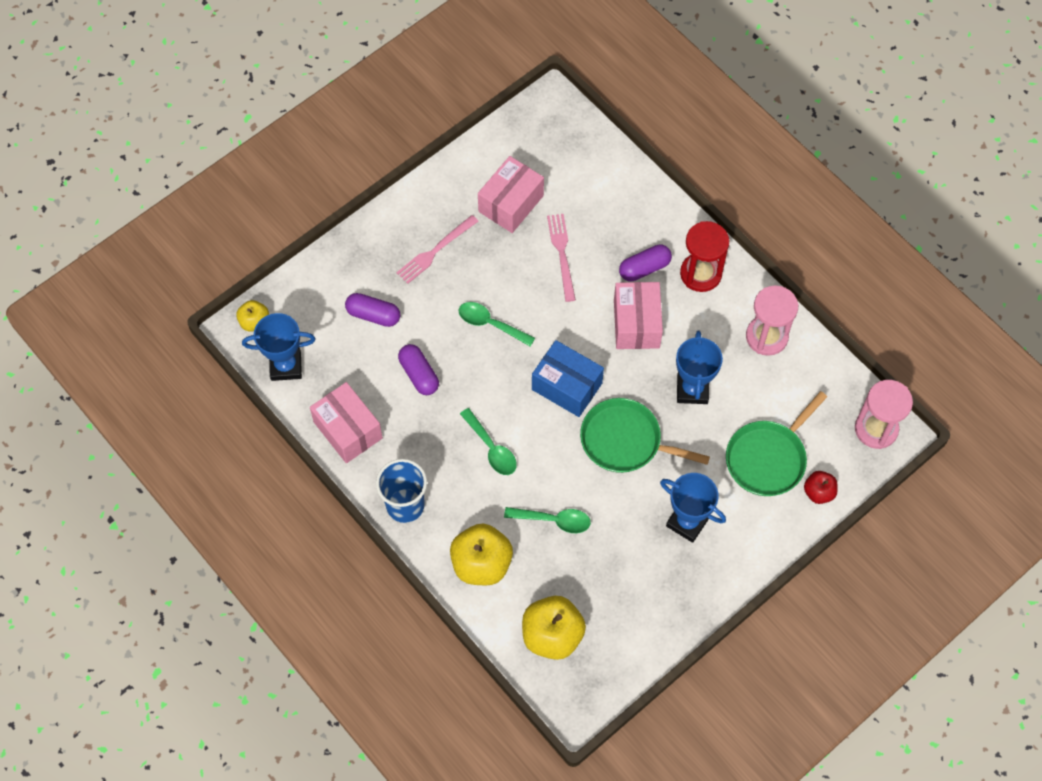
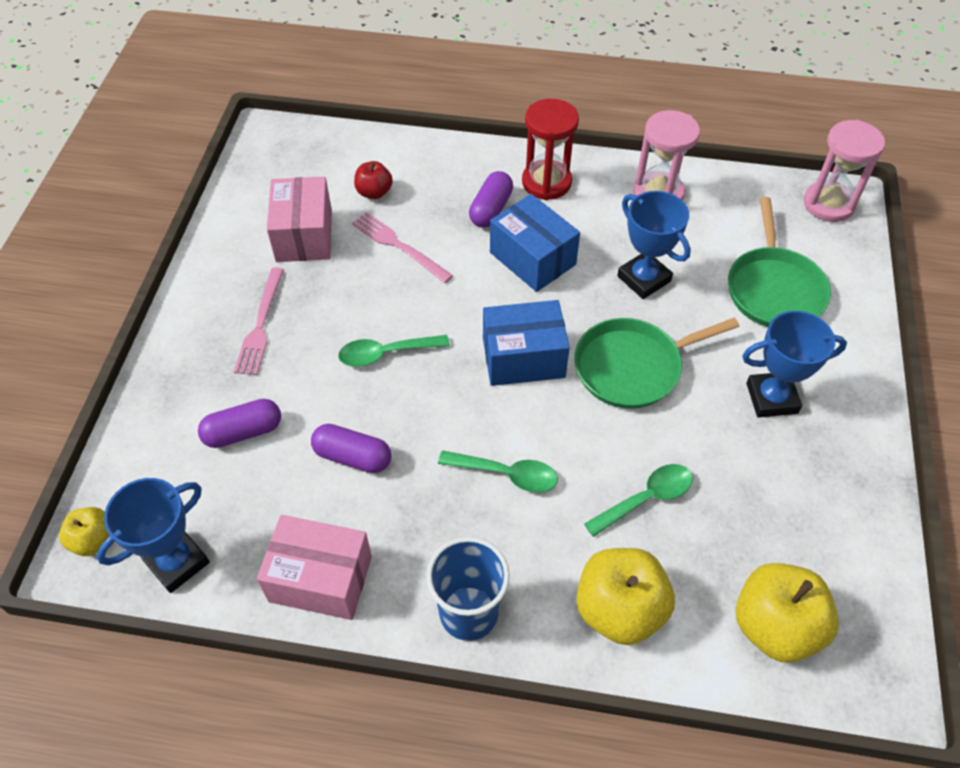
camera: 40 degrees left, 10 degrees down
pink box [614,282,663,349] -> blue box [490,194,580,292]
red apple [804,471,838,504] -> red apple moved to [354,161,393,199]

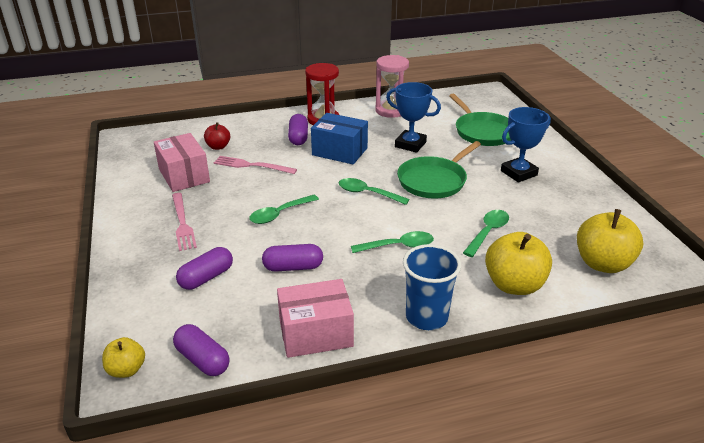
camera: 25 degrees left, 20 degrees down
blue trophy [97,478,210,593] -> purple capsule [173,324,230,376]
blue box [483,300,570,386] -> green spoon [339,178,410,205]
pink hourglass [804,120,885,222] -> none

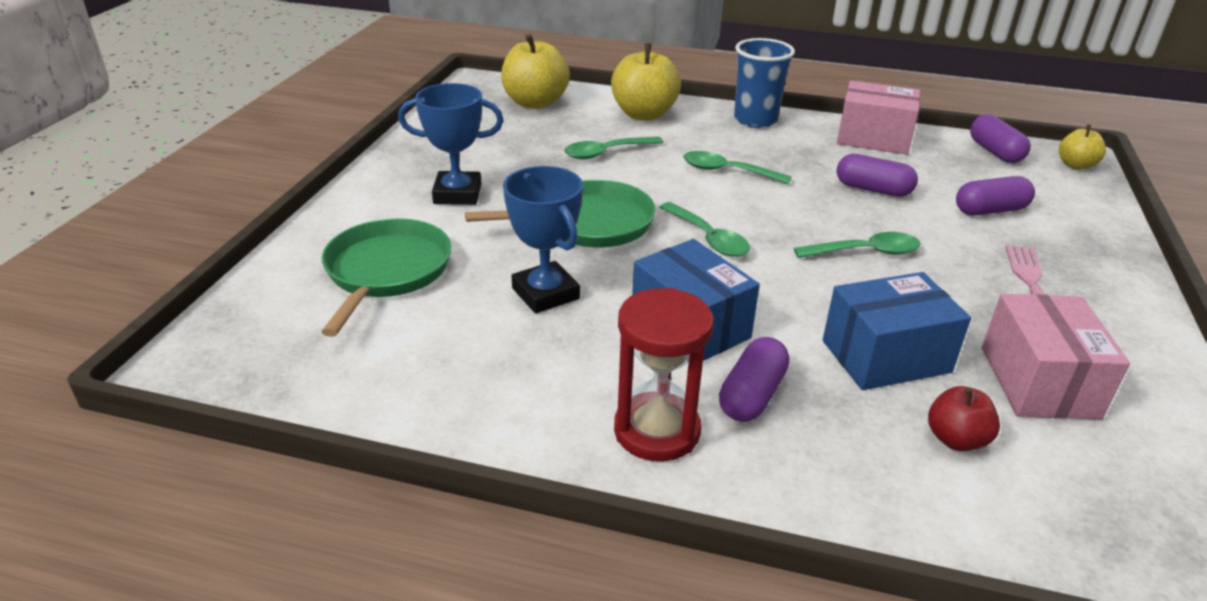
camera: 150 degrees left, 0 degrees up
pink fork [214,156,297,174] -> blue box [823,272,971,390]
pink hourglass [375,55,409,118] -> none

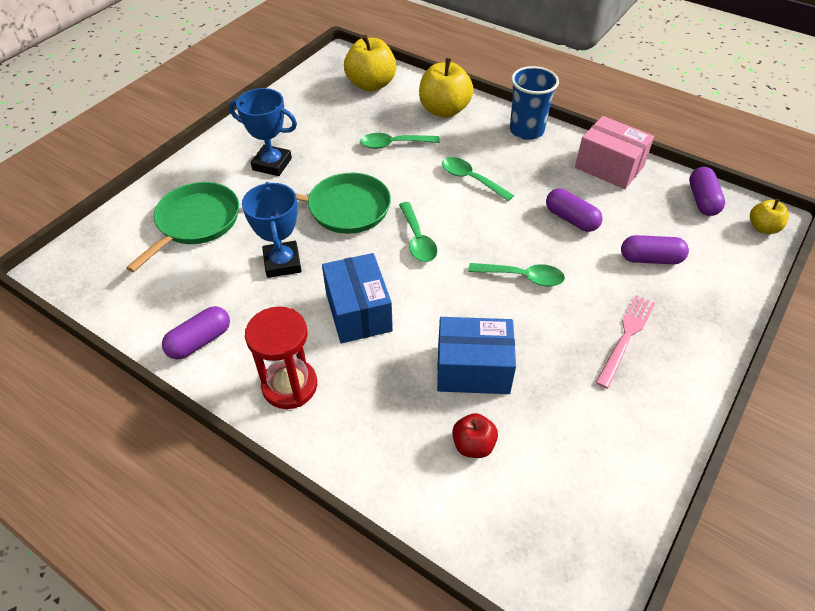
camera: 20 degrees right, 15 degrees up
purple capsule [719,337,790,422] -> purple capsule moved to [162,306,230,359]
pink box [982,294,1130,420] -> none

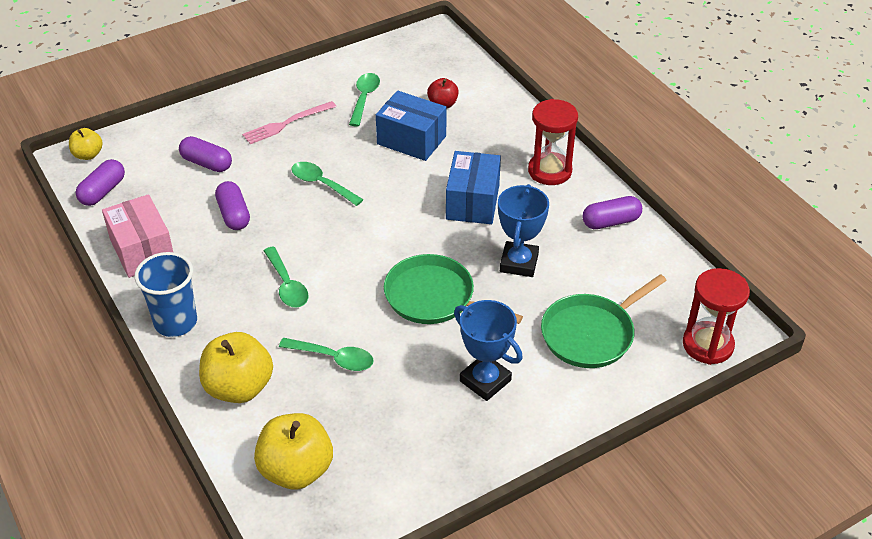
camera: 155 degrees left, 5 degrees down
green spoon [399,202,437,262] -> green spoon moved to [349,73,380,127]
none -> red hourglass [683,268,750,365]

